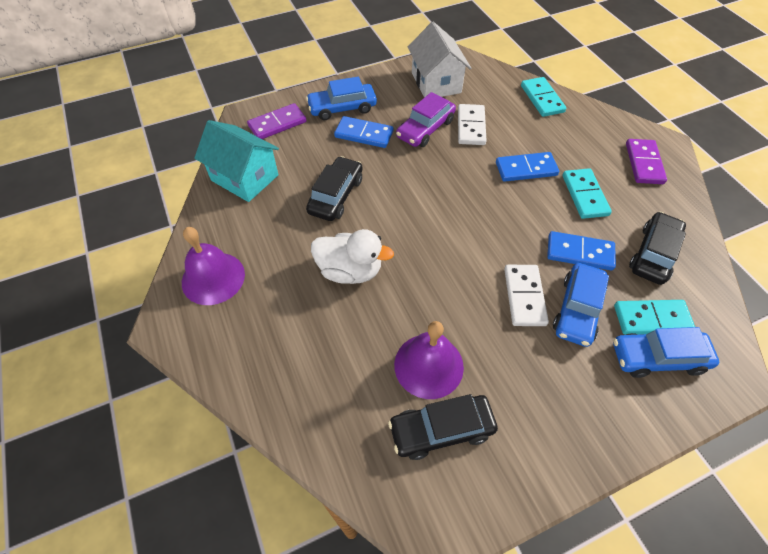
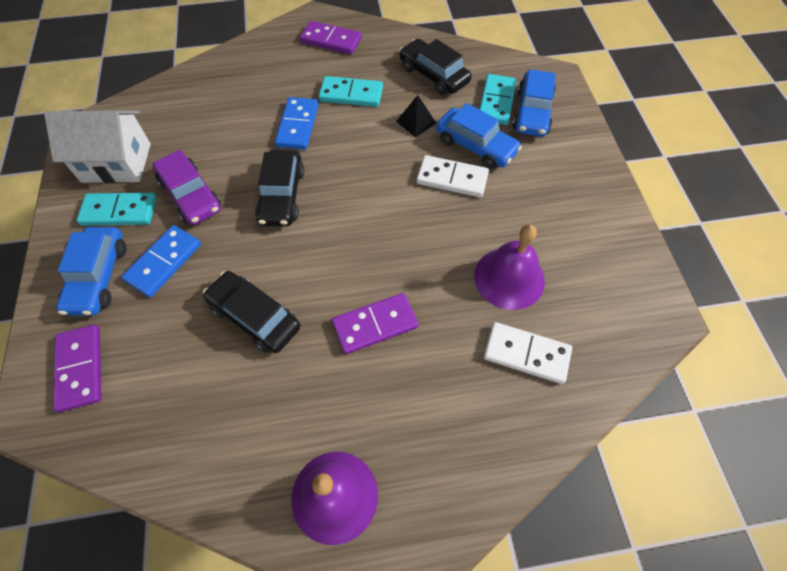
camera: 75 degrees left, 5 degrees up
turquoise house [194,120,279,202] -> none
white duck [311,229,394,284] -> purple domino [332,293,418,354]
black car [388,394,498,460] -> black car moved to [255,150,304,226]
white domino [458,104,487,145] -> white domino moved to [484,322,572,384]
turquoise domino [521,77,566,117] -> turquoise domino moved to [77,193,157,225]
blue domino [547,231,616,271] -> black pyramid [396,95,437,138]

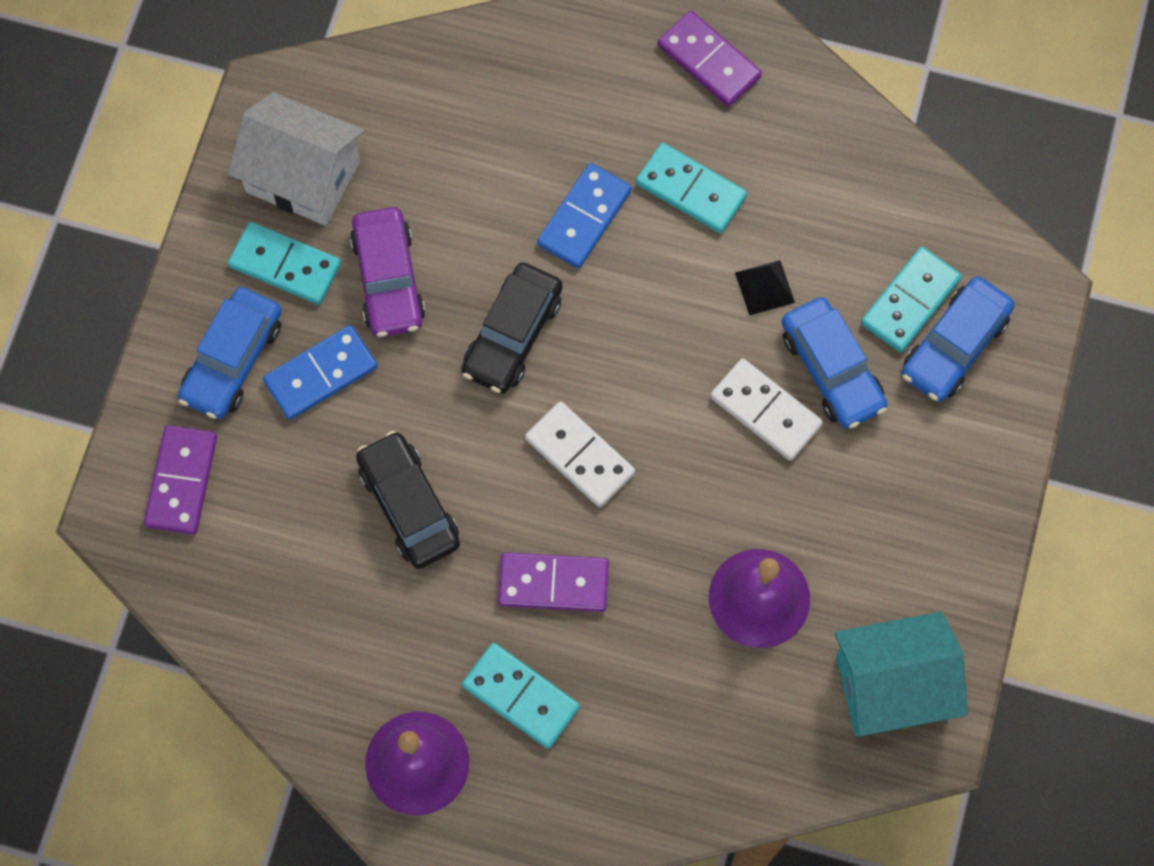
camera: 25 degrees right, 10 degrees up
black car [399,39,472,95] -> none
white domino [484,322,572,384] -> white domino moved to [525,401,635,507]
none -> turquoise domino [462,643,580,749]
none -> turquoise house [835,612,968,736]

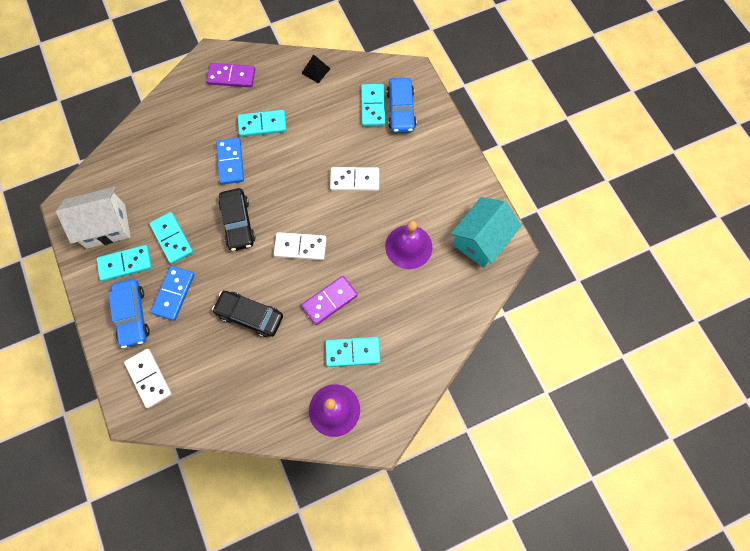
camera: 40 degrees left, 0 degrees up
purple domino [144,425,217,534] -> white domino [124,349,172,408]
purple car [350,207,425,337] -> turquoise domino [149,212,193,264]
black pyramid [735,260,795,315] -> black pyramid moved to [301,54,330,83]
blue car [782,297,887,429] -> none

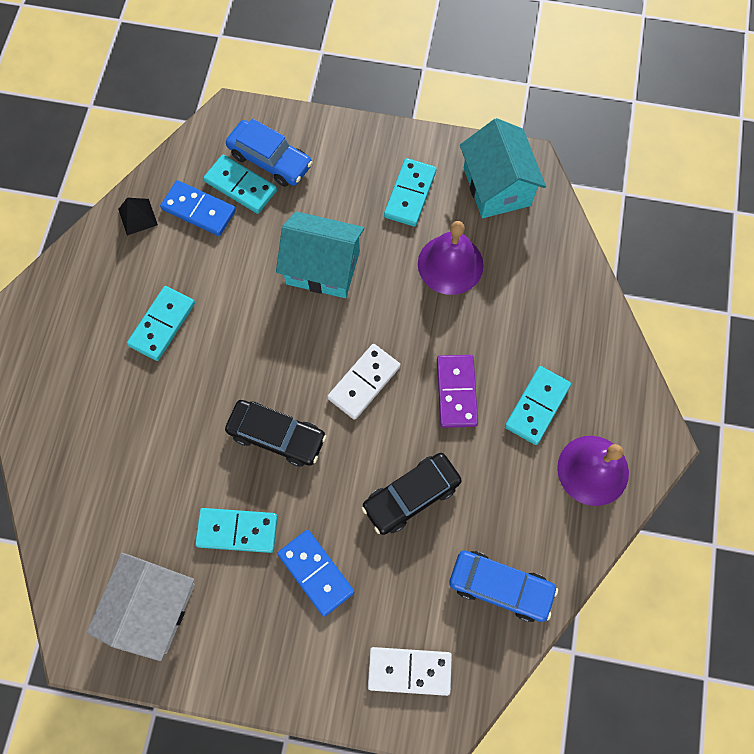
camera: 55 degrees left, 0 degrees up
turquoise domino [97,245,152,282] -> turquoise domino moved to [384,158,437,227]
blue car [109,279,150,348] -> blue car moved to [449,551,558,622]
purple domino [207,63,255,87] -> none
blue domino [216,138,244,184] -> blue domino moved to [160,180,236,236]
white domino [330,167,379,191] -> turquoise house [276,211,364,298]

